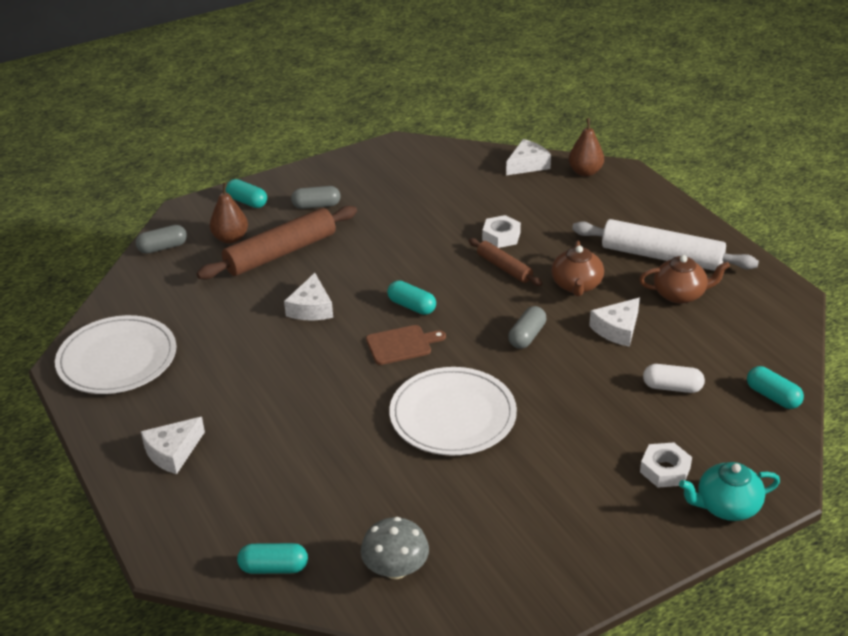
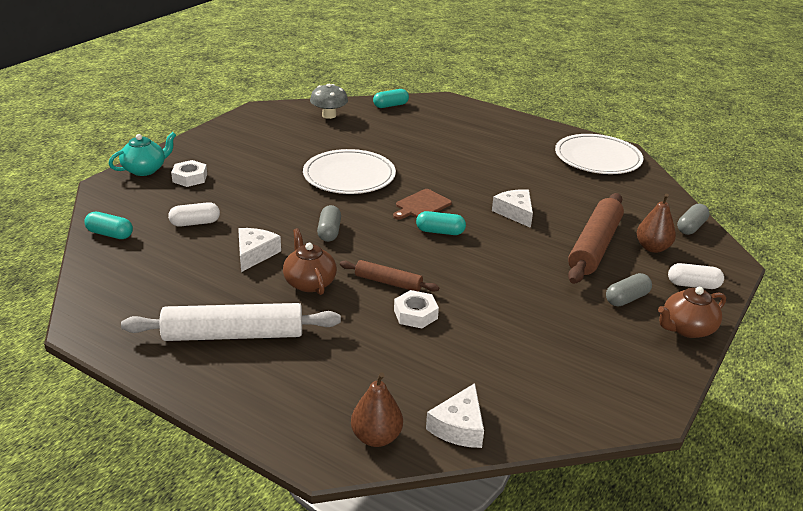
camera: 150 degrees right, 5 degrees down
white cheese [141,417,205,474] -> none
turquoise capsule [226,179,267,208] -> white capsule [668,263,724,289]
brown teapot [639,255,730,304] -> brown teapot moved to [658,287,726,338]

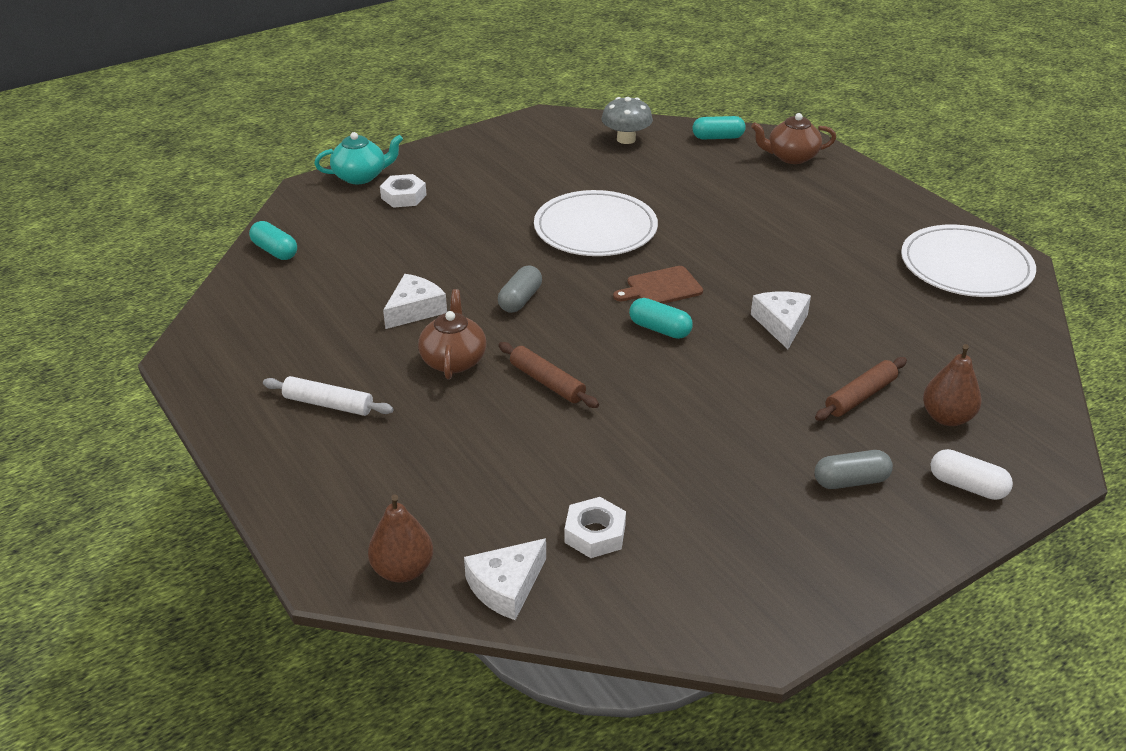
camera: 25 degrees right, 5 degrees up
white rolling pin [121,303,341,341] -> white rolling pin [263,376,393,416], size x0.55
white capsule [168,202,220,227] -> none
white nut [394,290,439,328] -> white nut moved to [564,497,626,558]
brown rolling pin [568,193,624,284] -> brown rolling pin [815,357,907,421], size x0.55
brown teapot [658,287,726,338] -> brown teapot moved to [751,113,836,164]
grey capsule [677,204,710,235] -> none

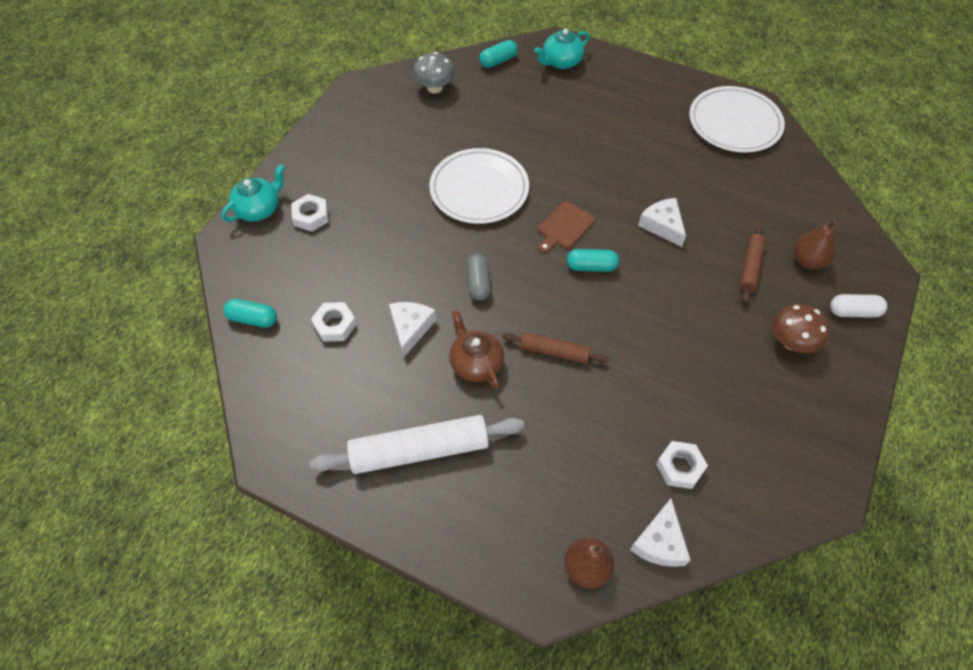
camera: 30 degrees left, 20 degrees up
white rolling pin [263,376,393,416] -> white rolling pin [309,415,524,474], size x1.83
brown teapot [751,113,836,164] -> turquoise teapot [534,29,590,69]
grey capsule [814,450,893,489] -> brown mushroom [773,304,829,353]
none -> white nut [311,302,357,342]

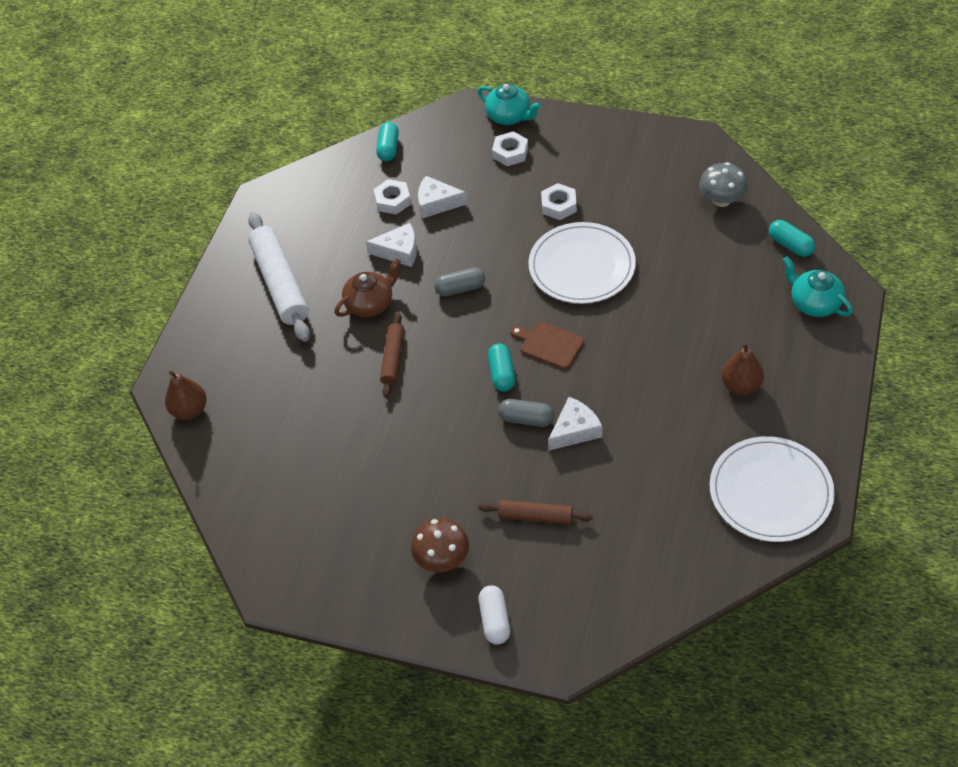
camera: 85 degrees right, 5 degrees down
white cheese [630,499,690,567] -> white cheese moved to [418,176,467,218]
white nut [656,441,708,489] -> white nut moved to [541,183,577,220]
brown pear [794,220,837,270] -> brown pear moved to [721,342,764,395]
none -> grey capsule [498,399,554,427]

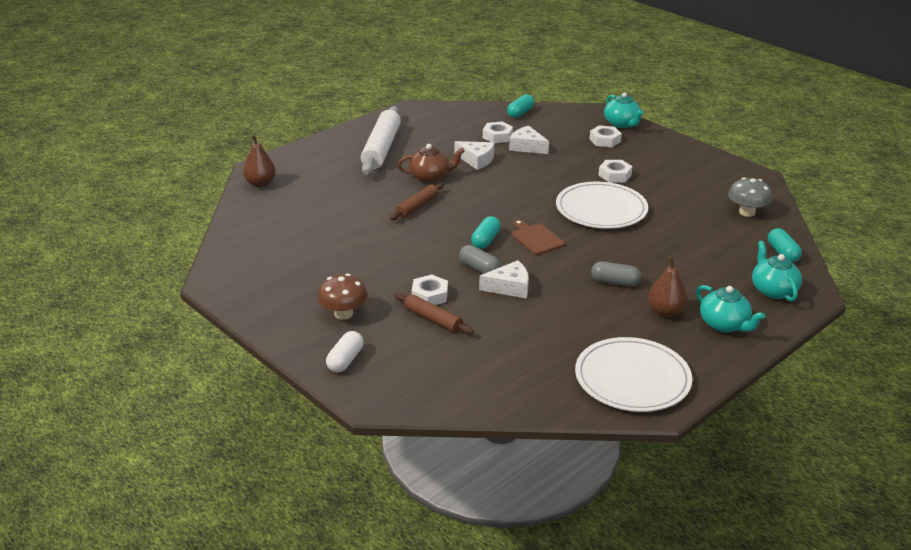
camera: 25 degrees right, 20 degrees down
grey capsule [434,267,485,297] -> grey capsule moved to [591,261,641,286]
none -> white nut [411,275,448,305]
none -> turquoise teapot [696,285,765,332]

